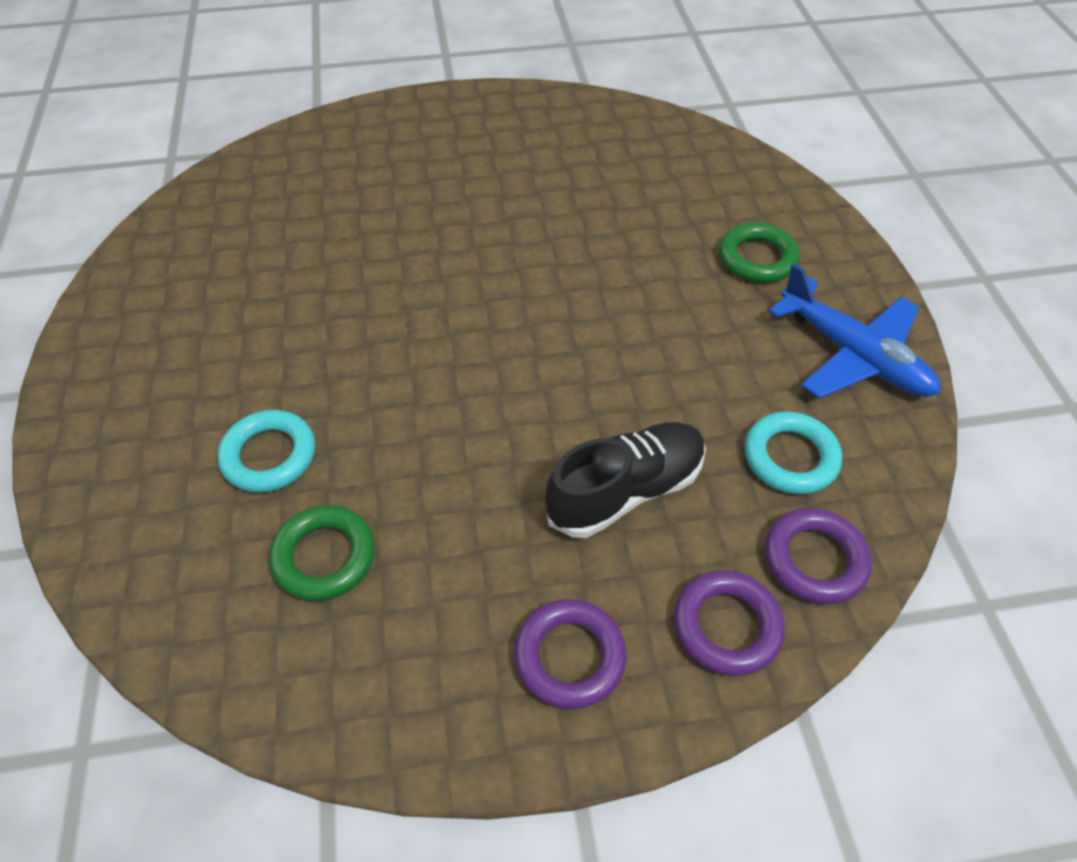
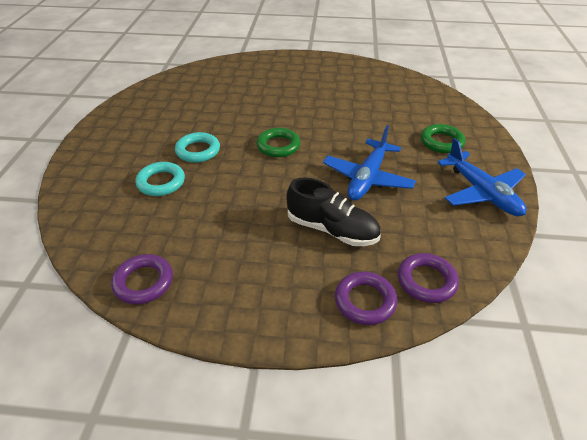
camera: 15 degrees right, 10 degrees down
green ring [269,505,375,601] -> green ring moved to [256,128,300,157]
purple ring [514,599,626,709] -> purple ring moved to [111,254,173,304]
black shoe [545,422,706,538] -> black shoe turned 45 degrees clockwise [286,177,381,246]
turquoise ring [744,411,842,495] -> turquoise ring moved to [175,132,220,163]
none -> blue plane [323,125,416,201]

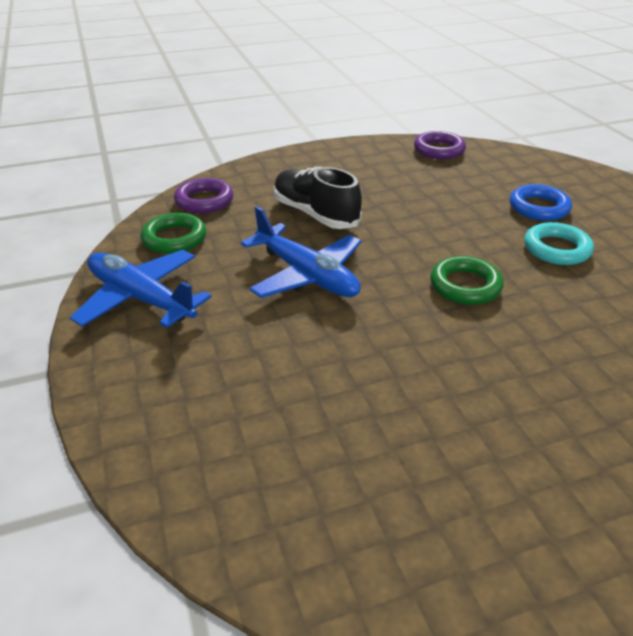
camera: 155 degrees right, 5 degrees down
turquoise ring [136,162,185,196] -> blue ring [510,184,572,221]
black shoe [286,177,381,246] -> black shoe turned 45 degrees clockwise [274,167,362,229]
blue plane [323,125,416,201] -> blue plane turned 135 degrees clockwise [241,206,362,298]
purple ring [335,272,397,325] -> none
green ring [421,124,465,153] -> green ring moved to [141,213,206,254]

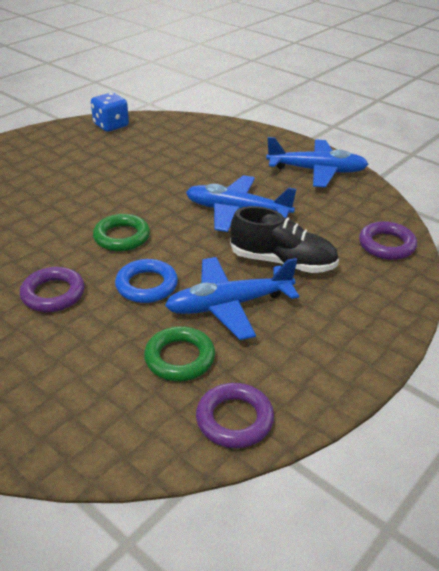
camera: 150 degrees right, 0 degrees up
green ring [141,213,206,254] -> green ring moved to [144,326,215,381]
blue ring [510,184,572,221] -> blue ring moved to [115,259,178,303]
turquoise ring [524,222,594,265] -> purple ring [20,267,85,312]
none -> blue dice [91,93,129,132]
none -> blue plane [165,257,299,340]

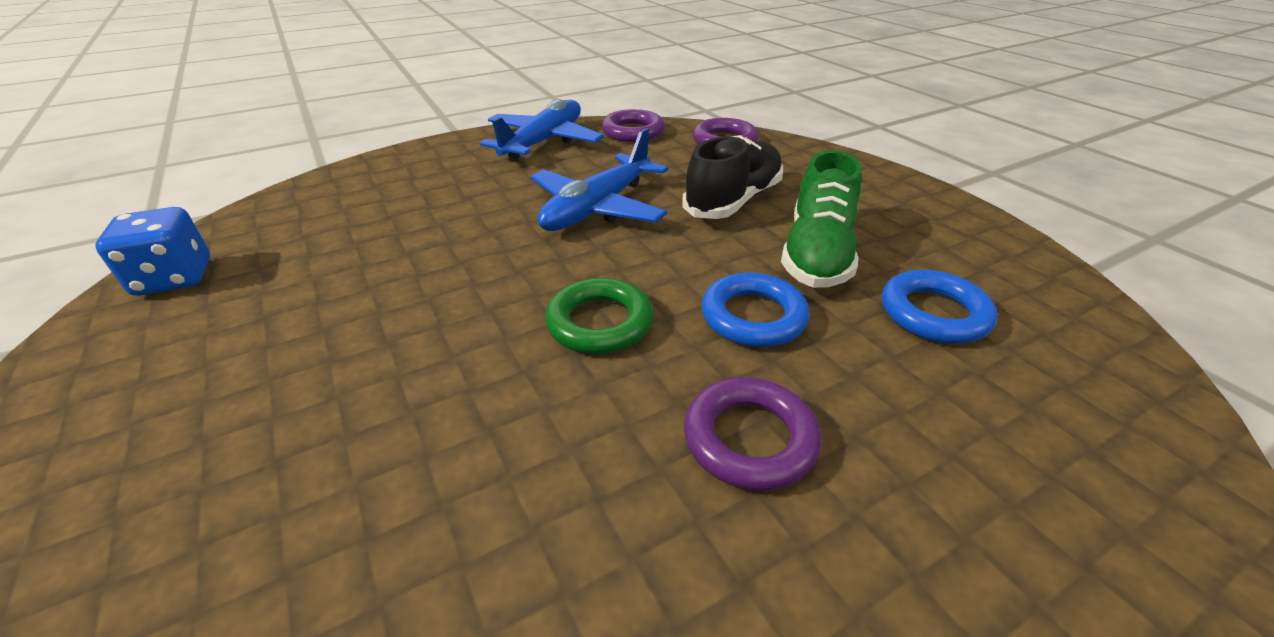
camera: 70 degrees left, 0 degrees up
green ring [144,326,215,381] -> blue ring [881,270,997,344]
blue plane [165,257,299,340] -> green shoe [781,150,861,288]
purple ring [196,383,274,448] -> purple ring moved to [601,109,665,142]

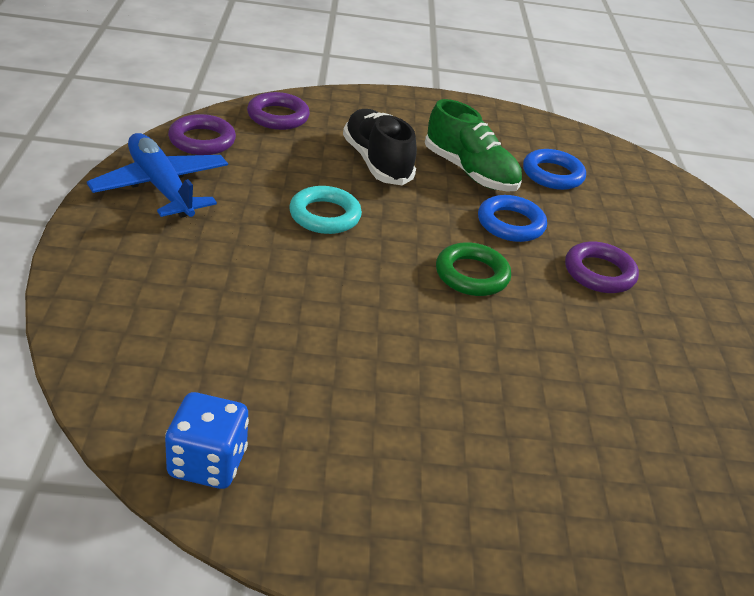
camera: 65 degrees left, 0 degrees up
blue plane [530,128,668,231] -> turquoise ring [289,186,362,234]

